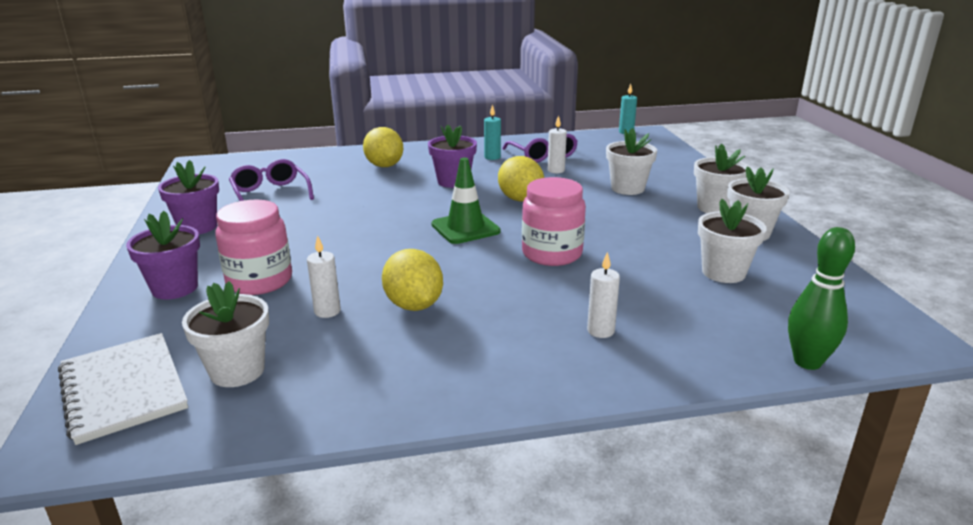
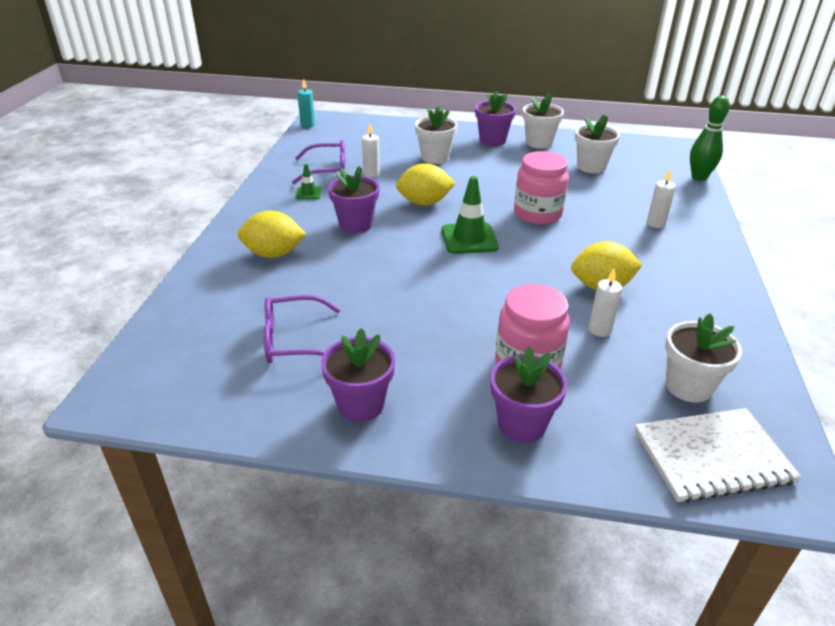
camera: 70 degrees left, 10 degrees up
turquoise candle [484,104,501,160] -> green traffic cone [296,164,322,200]
white flower pot [694,144,750,213] -> purple flower pot [475,92,516,146]

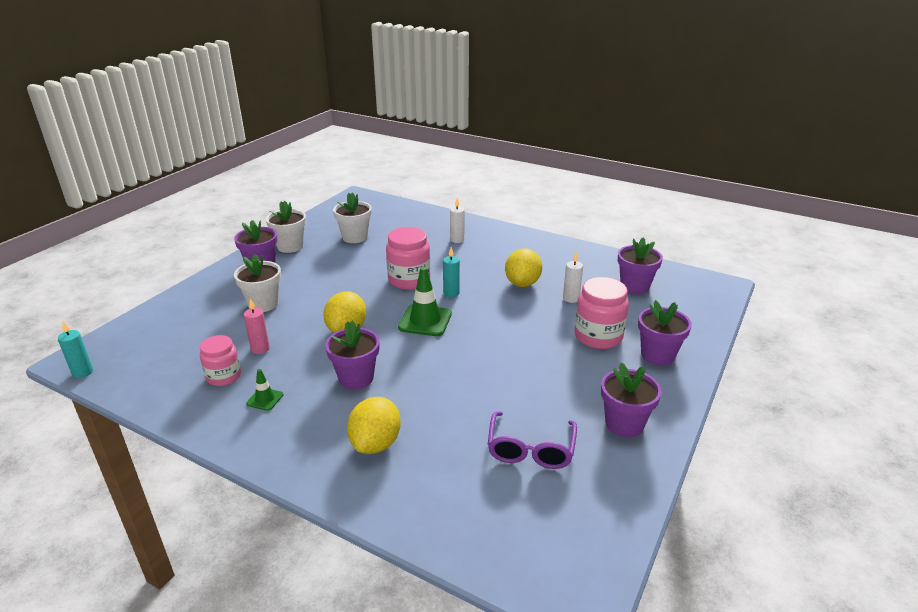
camera: 70 degrees left, 5 degrees down
purple glasses [292,140,345,184] -> pink jar [200,335,241,386]
white candle [362,123,380,178] -> pink candle [244,298,270,354]
white notebook [635,408,801,503] -> none
white flower pot [665,314,742,403] -> purple flower pot [618,238,663,294]
green bowling pin [690,96,730,181] -> none
none -> turquoise candle [443,247,460,297]

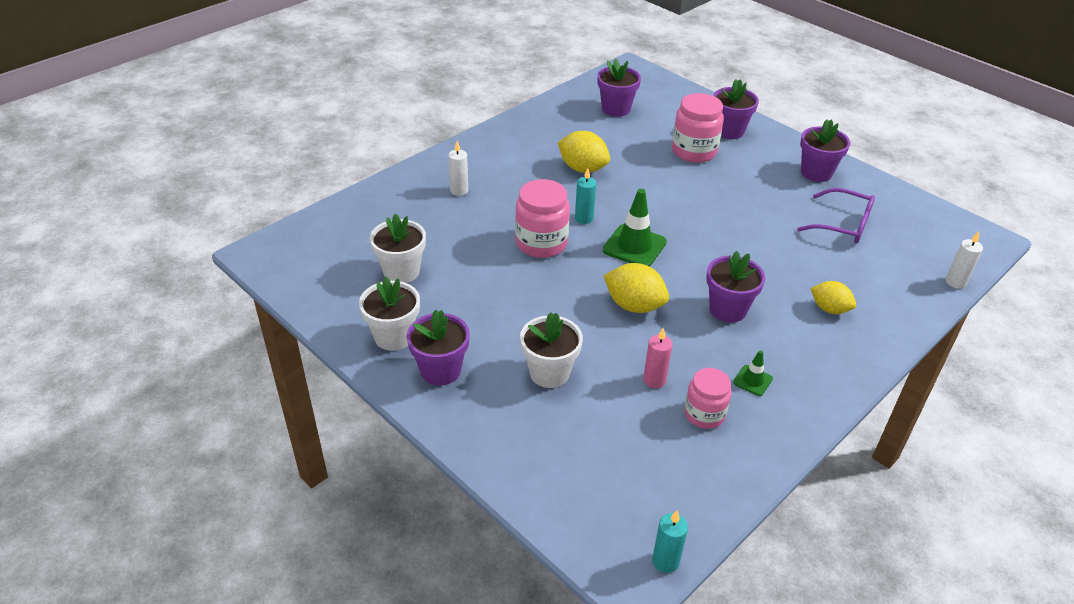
camera: 75 degrees left, 10 degrees up
yellow lemon [347,397,401,454] -> yellow lemon [811,281,856,314], size x0.67
white candle [563,252,583,303] -> white candle moved to [946,231,983,289]

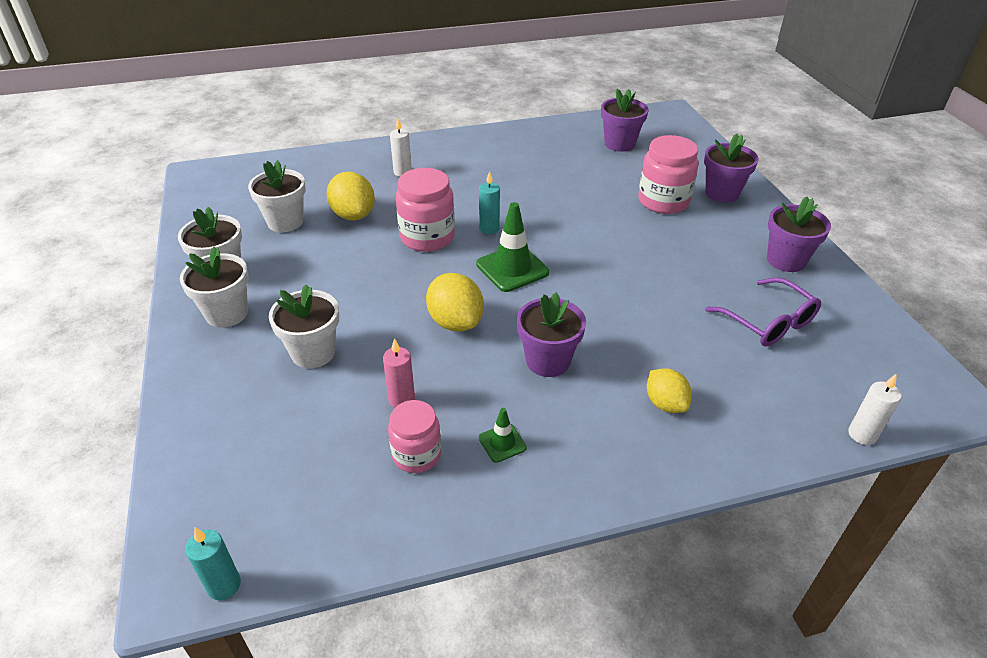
camera: 30 degrees right, 0 degrees up
purple flower pot [407,310,470,386] -> white flower pot [180,247,249,328]
yellow lemon [558,131,610,173] -> yellow lemon moved to [327,172,375,221]

